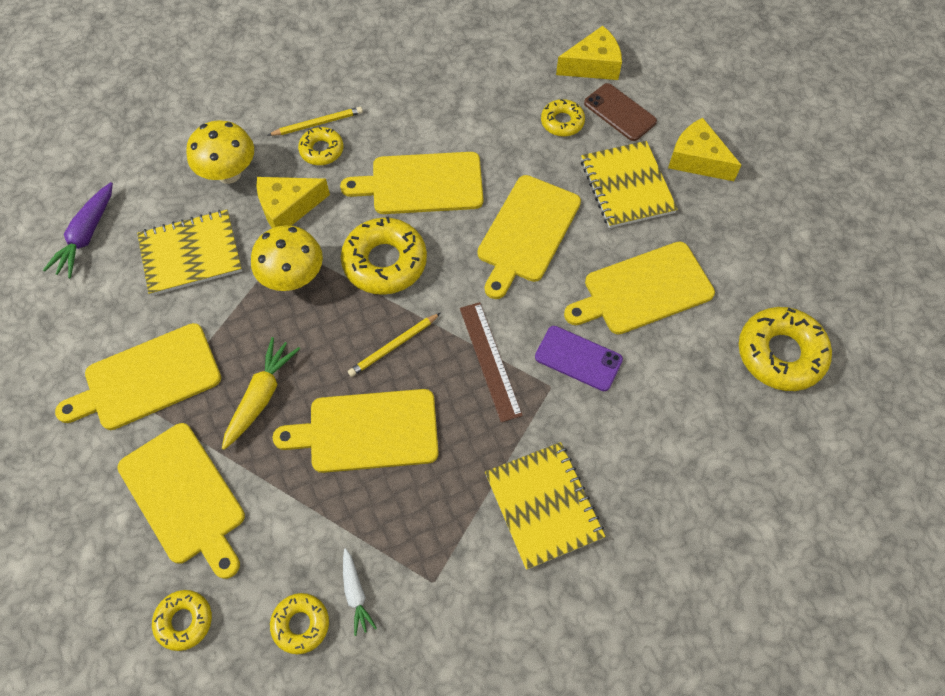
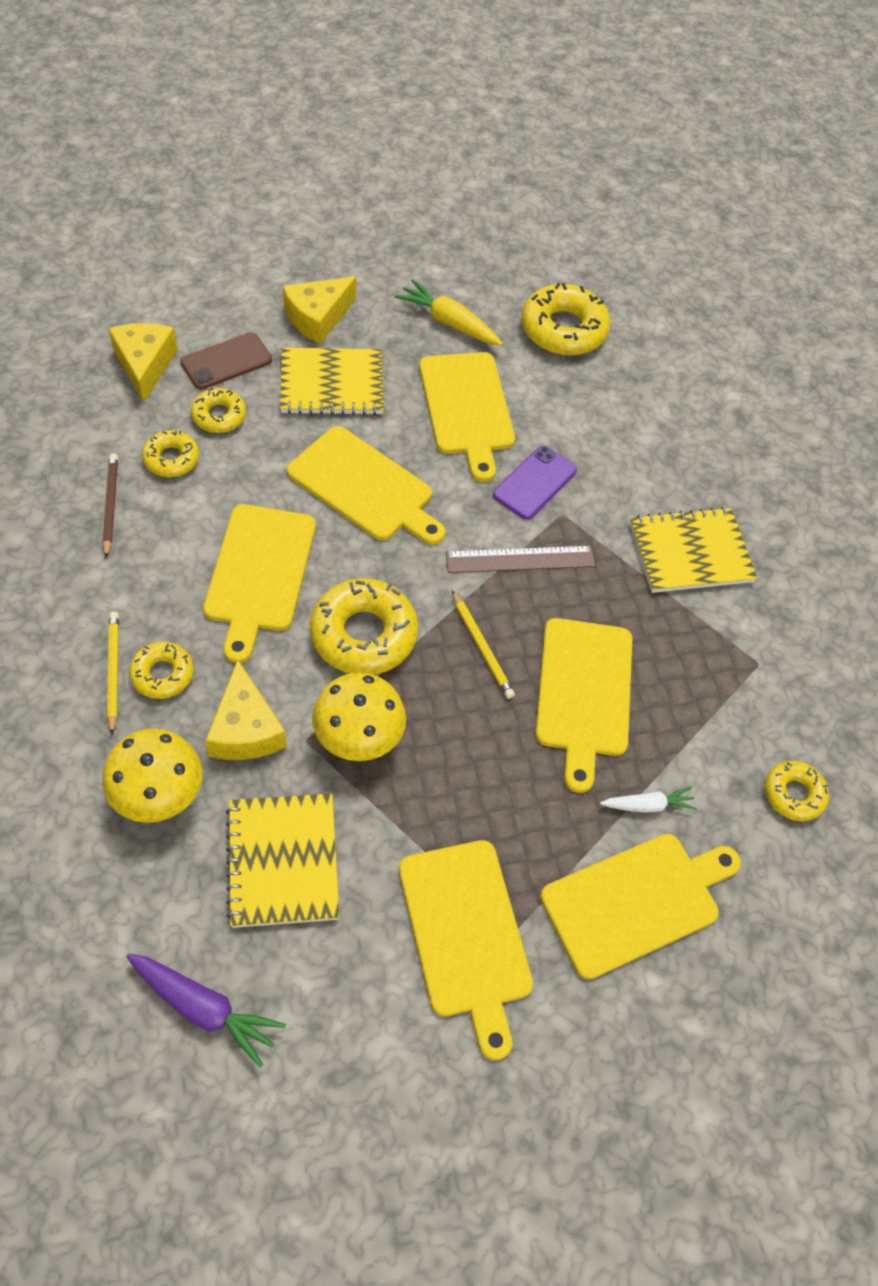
camera: 85 degrees left, 5 degrees down
yellow donut [152,590,212,651] -> yellow donut moved to [142,430,199,477]
yellow carrot [222,337,300,450] -> yellow carrot moved to [395,279,503,346]
white carrot [343,548,377,636] -> white carrot moved to [600,786,697,813]
none -> brown pencil [102,453,118,558]

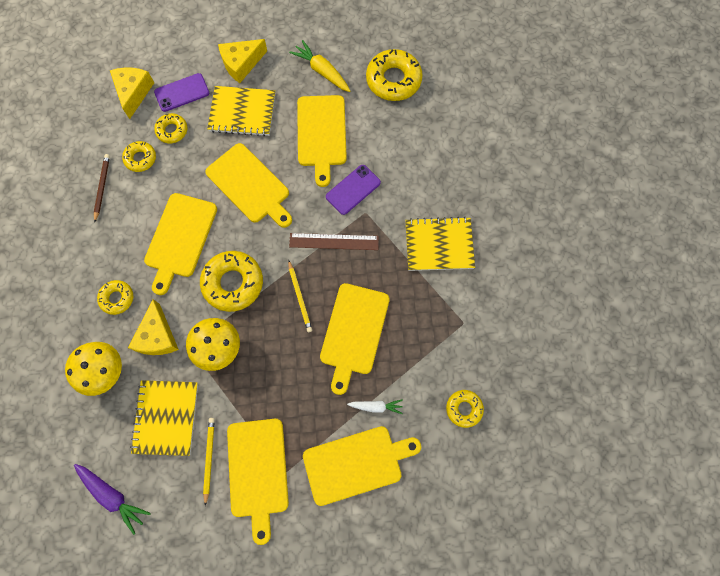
camera: 15 degrees right, 15 degrees up
yellow pencil [107,612,119,735] -> yellow pencil moved to [203,418,215,506]
brown phone [180,332,272,389] -> purple phone [154,73,209,112]

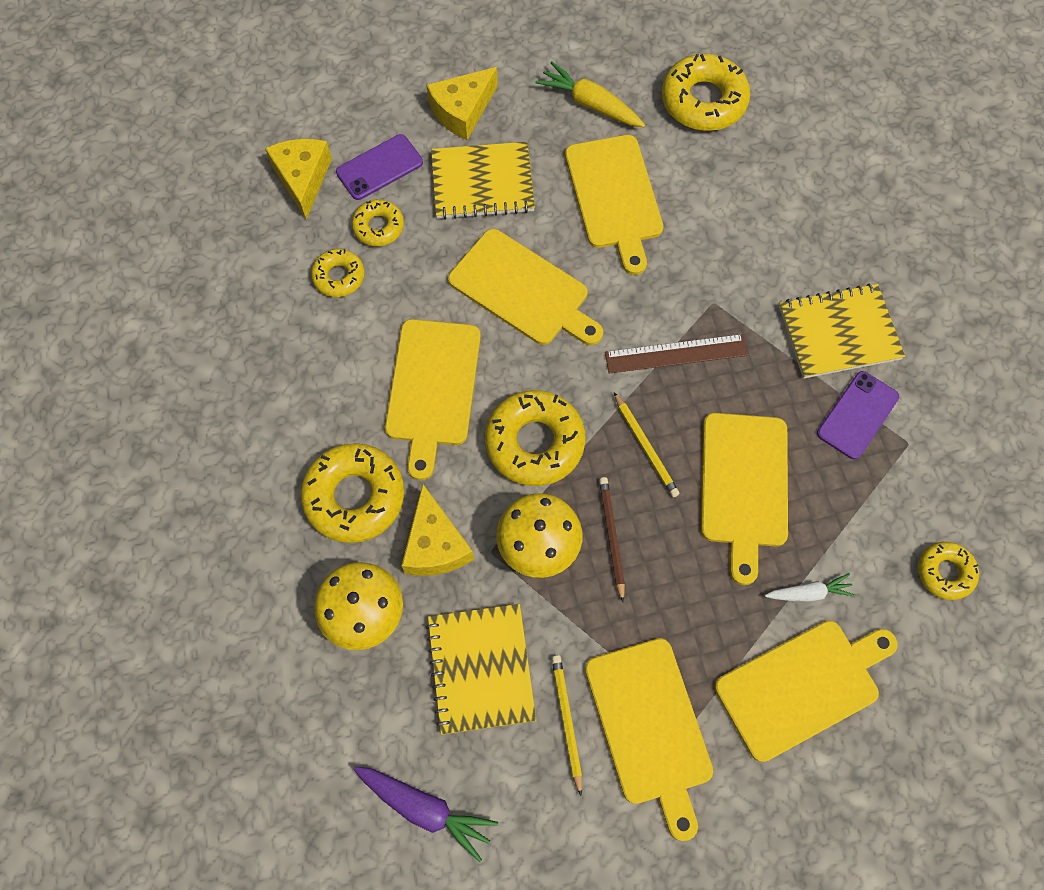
camera: 10 degrees left, 5 degrees down
brown pencil [94,154,110,222] -> brown pencil moved to [599,477,625,602]
yellow donut [97,280,133,315] -> yellow donut [301,443,404,543], size x1.78
purple phone [326,165,381,215] -> purple phone moved to [817,371,899,459]

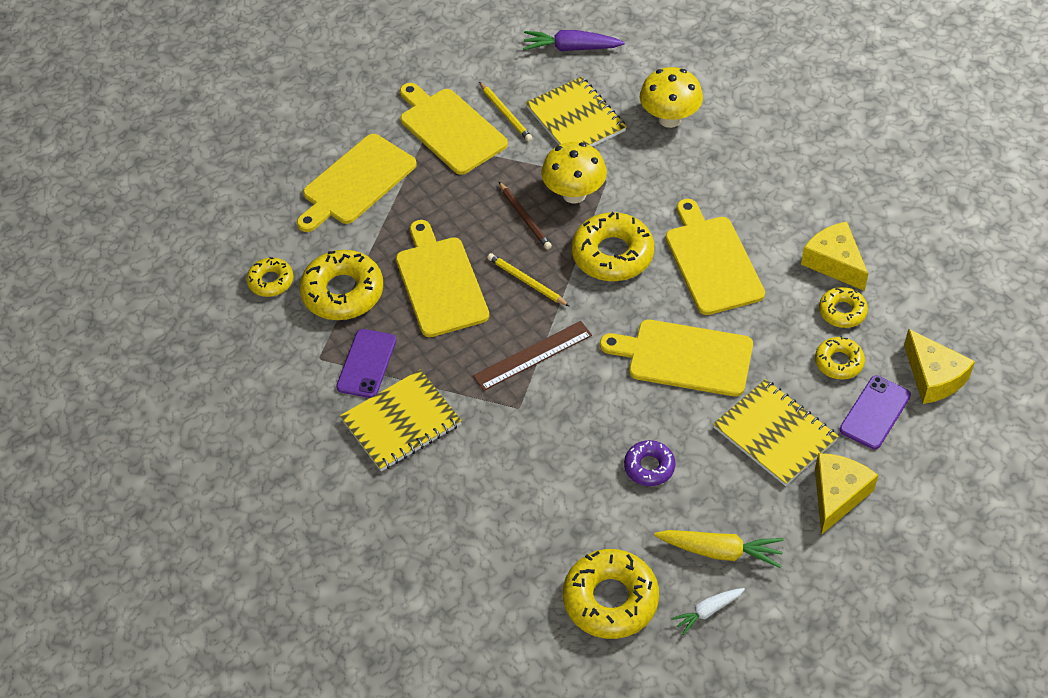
camera: 160 degrees right, 15 degrees down
yellow donut [301,443,404,543] -> yellow donut moved to [300,250,383,320]
yellow cheese [402,484,474,576] -> yellow cheese moved to [801,221,868,291]
yellow notebook [431,142,535,220] -> yellow notebook turned 75 degrees clockwise [713,379,839,486]
yellow cutting board [565,135,663,275] -> purple donut [624,440,675,486]
white carrot [765,573,855,601] -> white carrot moved to [671,588,745,635]

